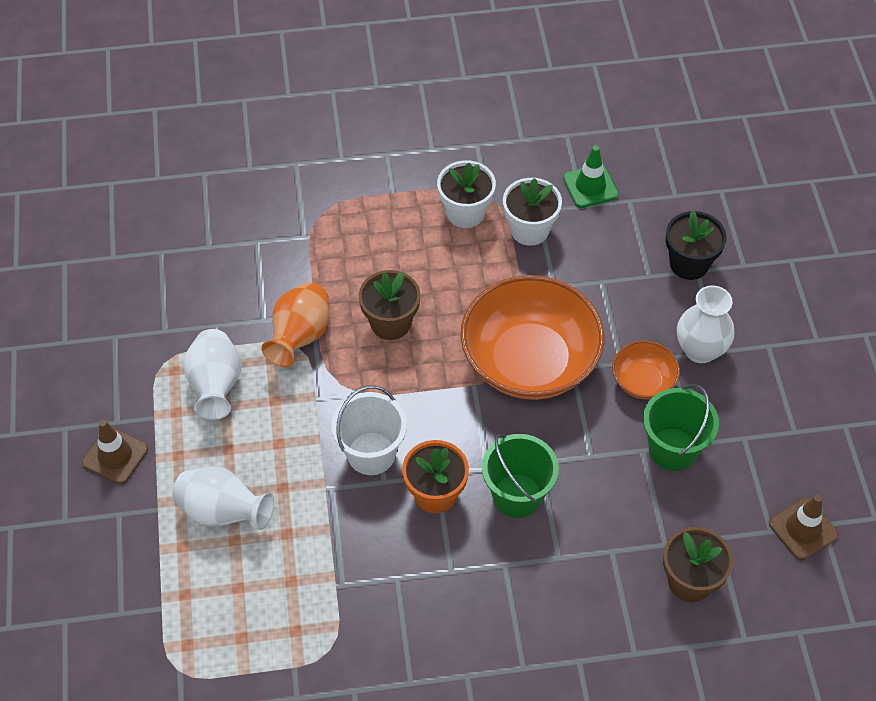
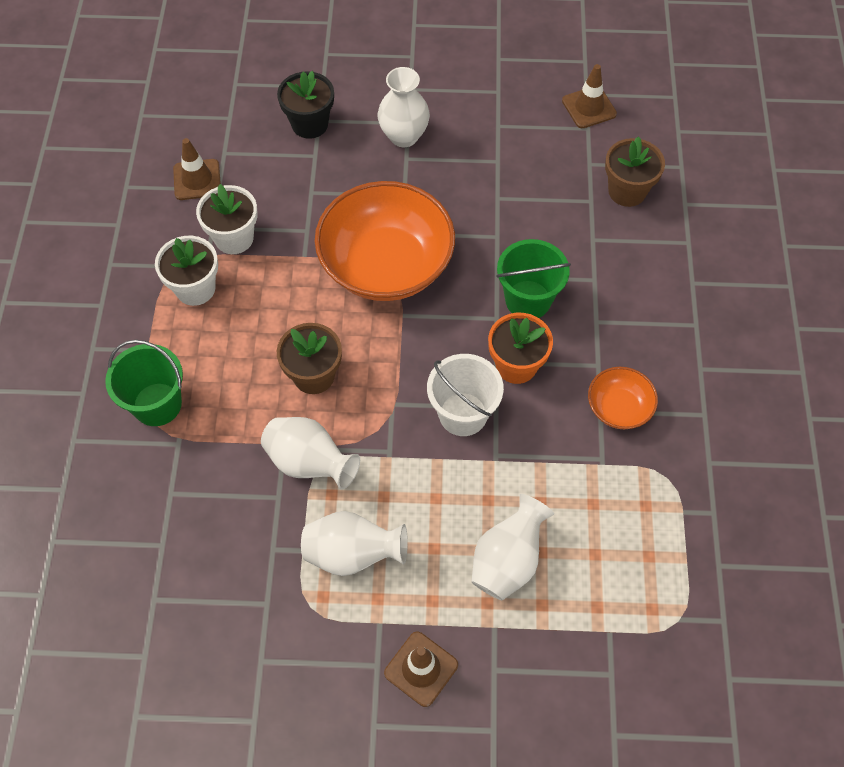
camera: 80 degrees left, 5 degrees up
orange vase [261,282,329,367] -> white vase [261,417,360,490]
green traffic cone [563,145,619,208] -> brown traffic cone [173,138,221,200]
orange bowl [612,341,680,400] -> orange bowl moved to [588,367,658,429]
green bucket [643,384,719,471] -> green bucket moved to [105,340,183,426]

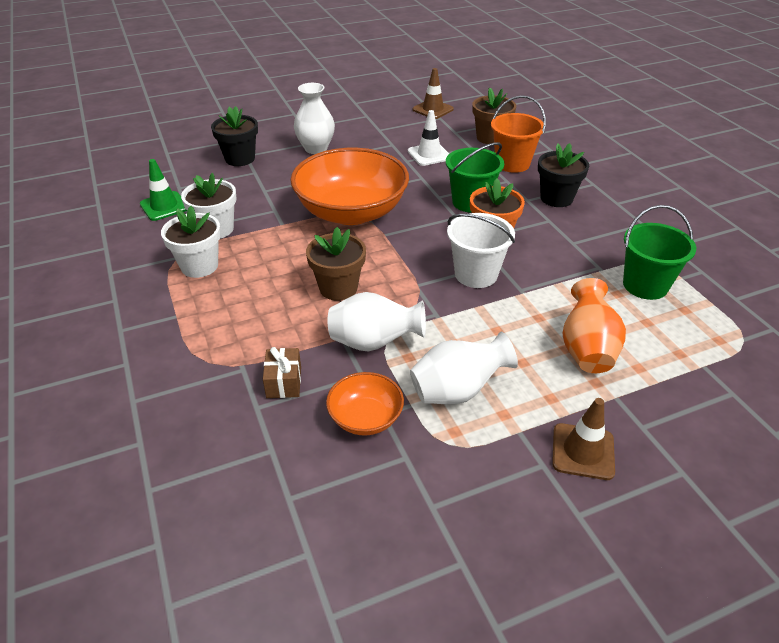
camera: 25 degrees left, 20 degrees down
green bucket [105,340,183,426] -> green bucket moved to [623,205,696,300]
brown traffic cone [173,138,221,200] -> green traffic cone [140,159,187,221]
white vase [471,494,554,600] -> orange vase [563,278,626,373]
orange bowl [588,367,658,429] -> orange bowl moved to [326,372,404,435]
none -> brown gift [263,347,301,398]
none -> white traffic cone [408,110,449,166]
none -> orange bucket [491,95,546,173]
none -> black flower pot [538,143,589,207]

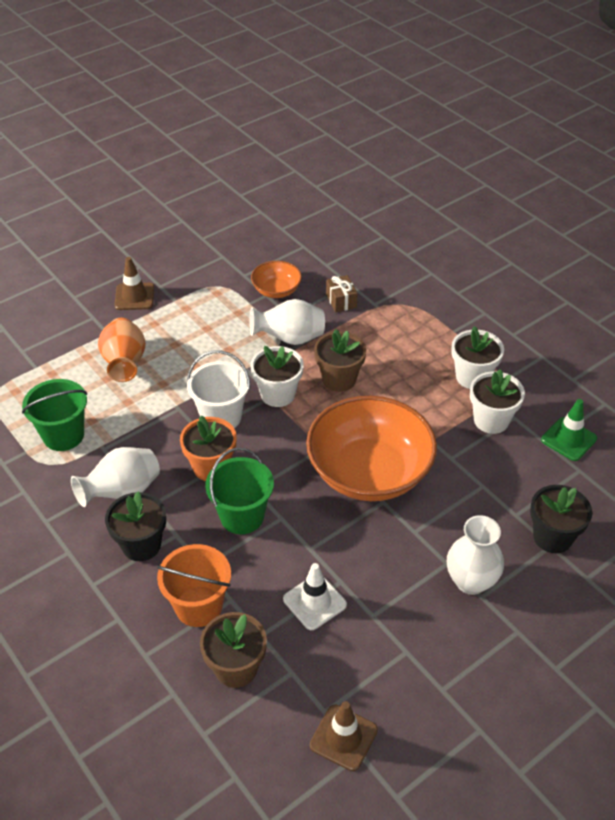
camera: 165 degrees right, 5 degrees up
white vase [410,331,518,404] -> white vase moved to [71,447,160,507]
none -> white flower pot [251,346,304,407]

